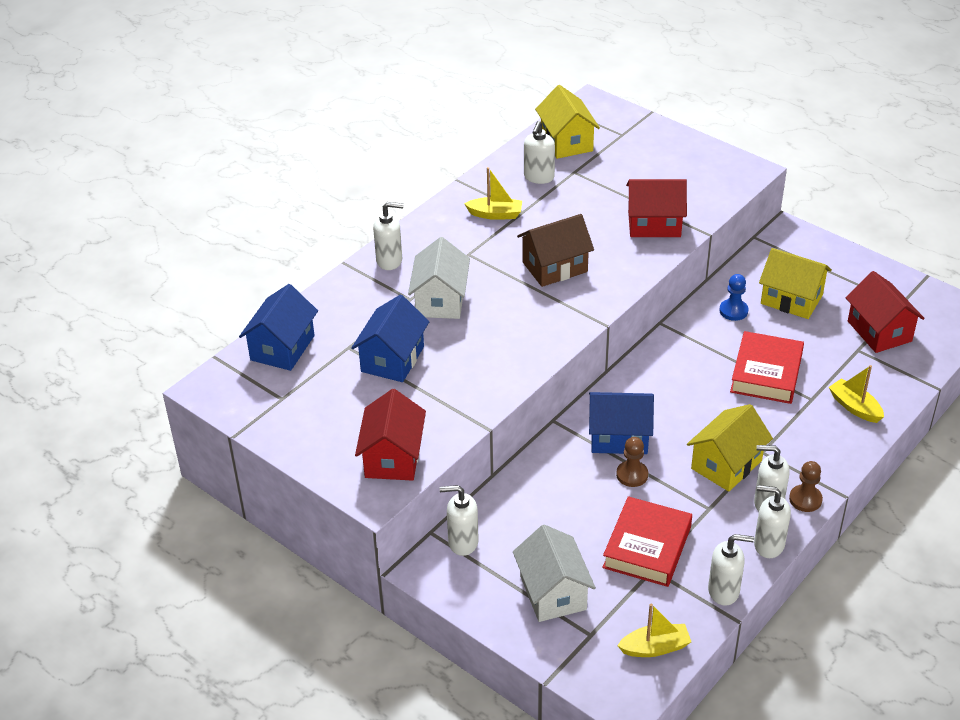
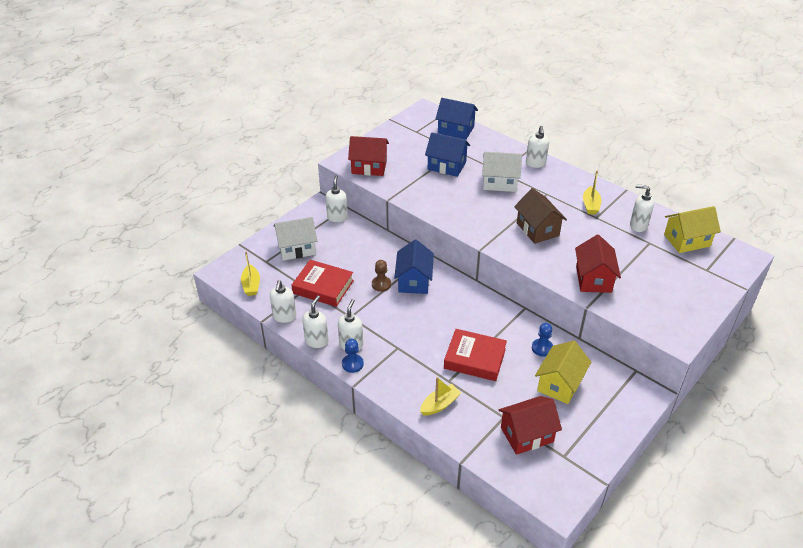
camera: 90 degrees right, 0 degrees up
yellow house [687,404,773,492] -> none
brown pawn [789,461,823,512] -> blue pawn [342,339,364,373]

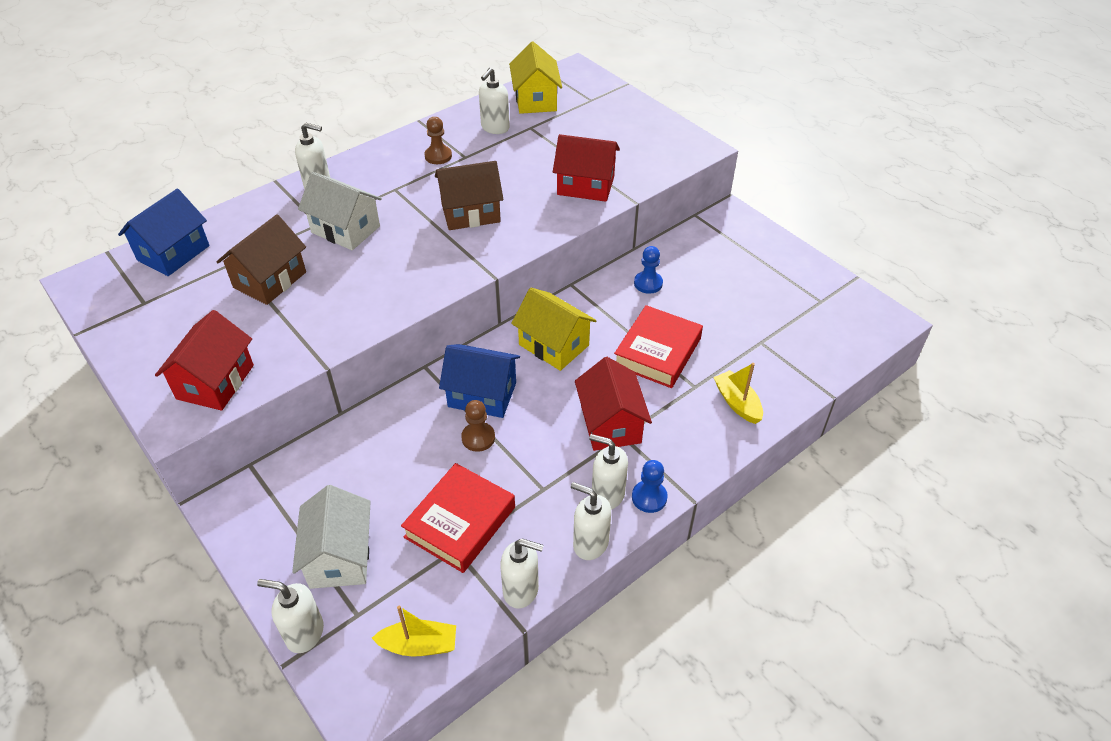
camera: 80 degrees left, 5 degrees up
white soap dispenser [325,175,348,222] -> white soap dispenser moved to [257,579,324,653]
blue house [425,133,470,177] -> brown house [217,214,306,305]
white house [482,152,522,192] -> white house turned 75 degrees counterclockwise [298,172,382,250]
red house [499,396,562,455] -> red house moved to [575,357,652,451]
yellow house [535,341,591,404] -> yellow house moved to [511,288,597,371]
yellow boat [583,171,601,215] -> brown pawn [424,117,452,164]

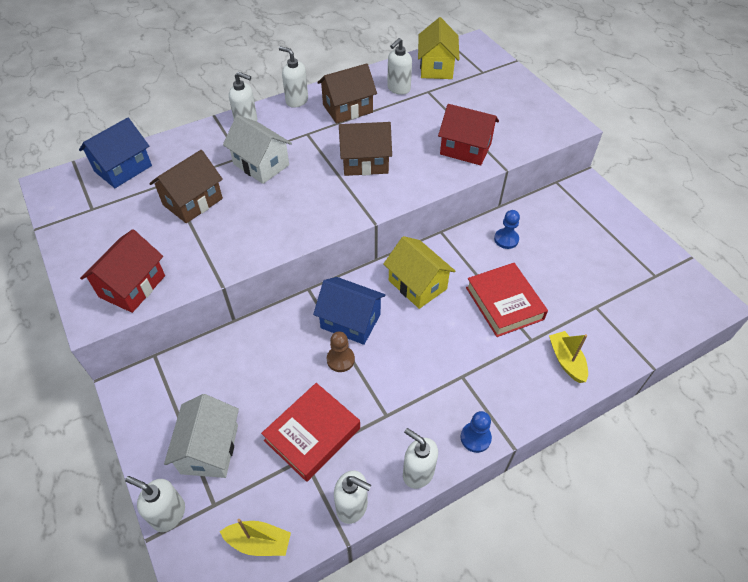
camera: 10 degrees right, 5 degrees up
brown pawn [424,117,452,164] -> brown house [317,63,377,124]
red house [575,357,652,451] -> none
white soap dispenser [589,434,628,510] -> white soap dispenser moved to [279,46,308,108]
red book [614,305,703,388] -> red book turned 60 degrees counterclockwise [466,263,548,337]

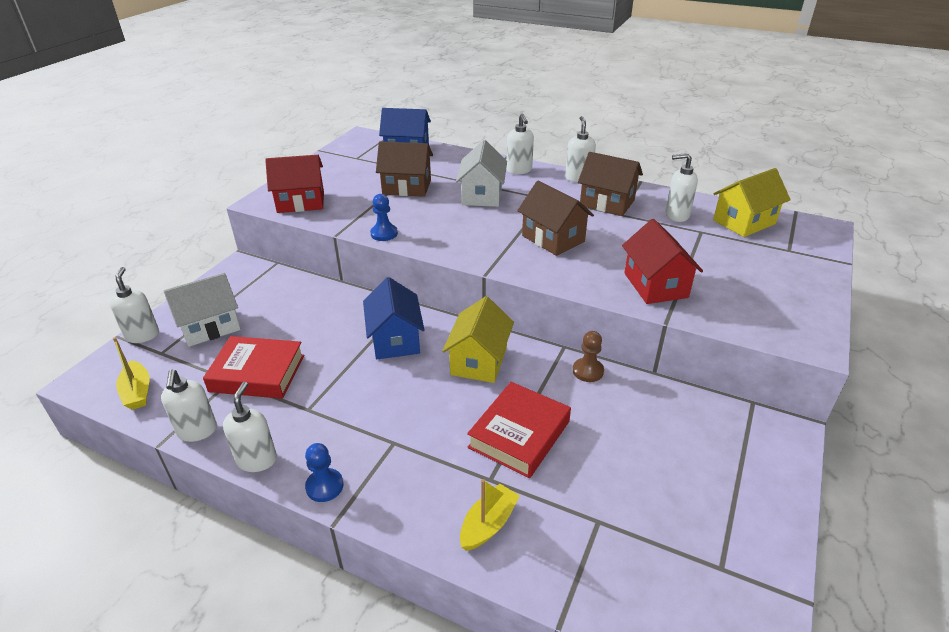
camera: 55 degrees right, 15 degrees down
brown pawn [327,332,355,372] -> brown pawn moved to [573,331,604,382]
blue pawn [494,210,520,249] -> blue pawn moved to [370,194,398,241]

